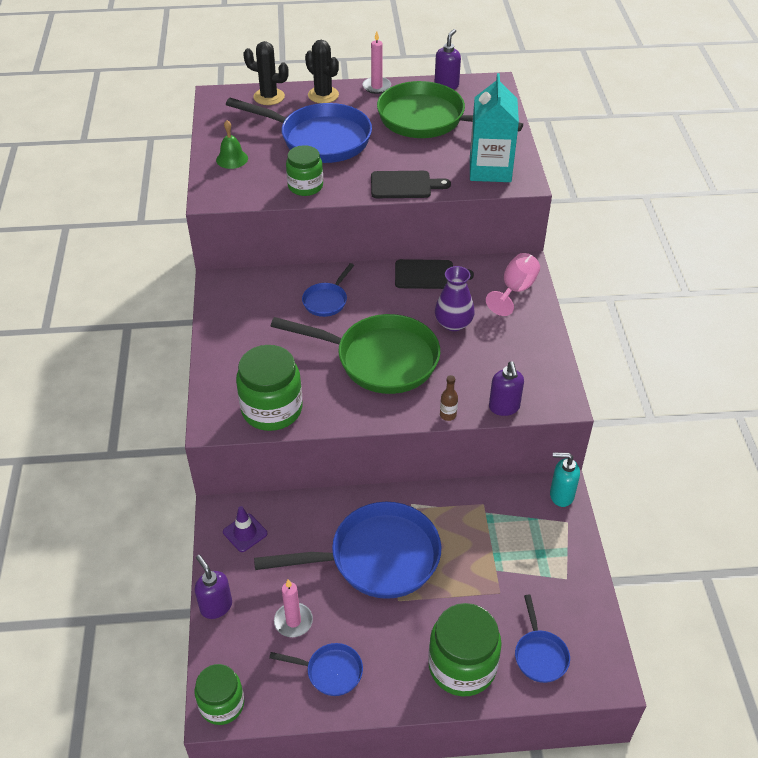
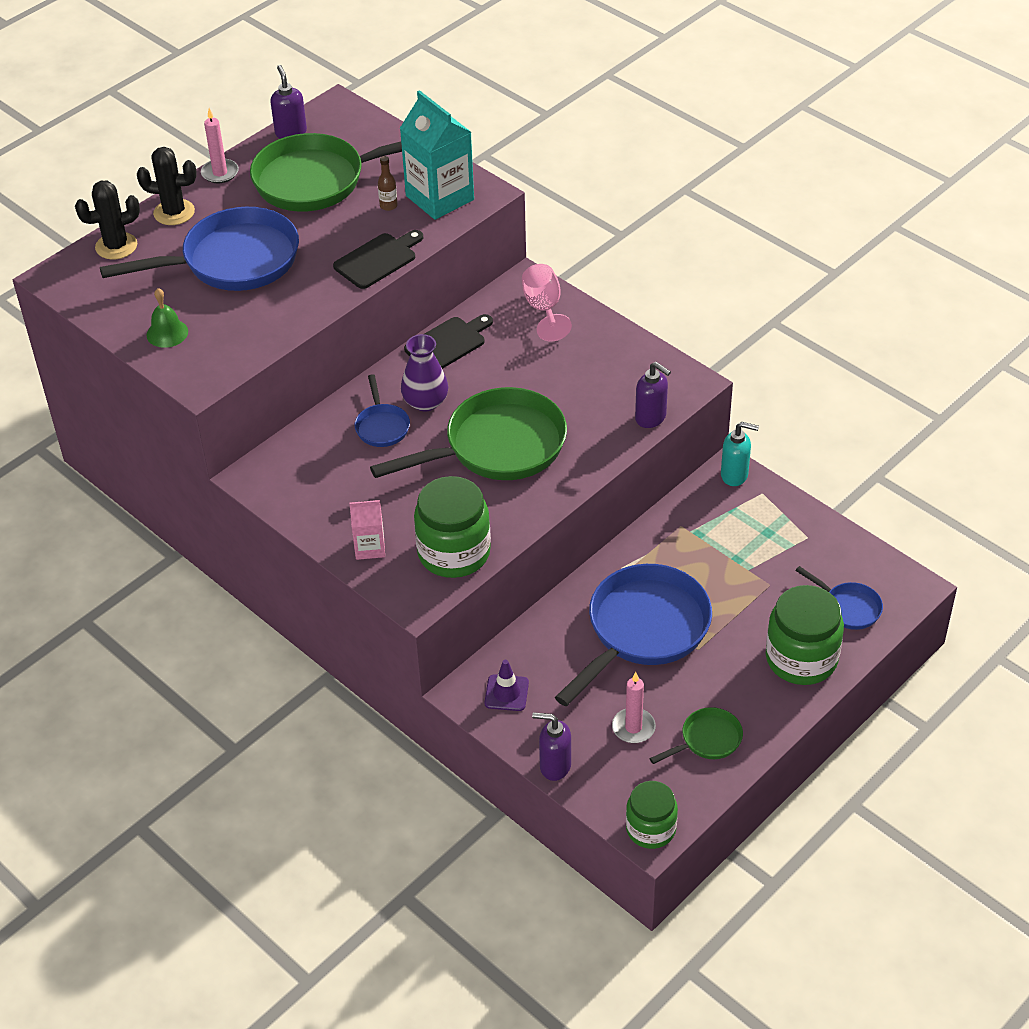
camera: 40 degrees left, 0 degrees up
blue pan [269,643,363,696] -> green pan [649,707,743,764]
green jar [286,145,323,196] -> none
purple vase [435,266,475,331] -> purple vase moved to [401,334,448,412]
brown bottle [440,375,458,421] -> brown bottle moved to [378,156,398,211]
turquoise soap dispenser [550,453,580,507] -> turquoise soap dispenser turned 135 degrees counterclockwise [721,422,759,486]
none -> pink carton [349,500,385,560]

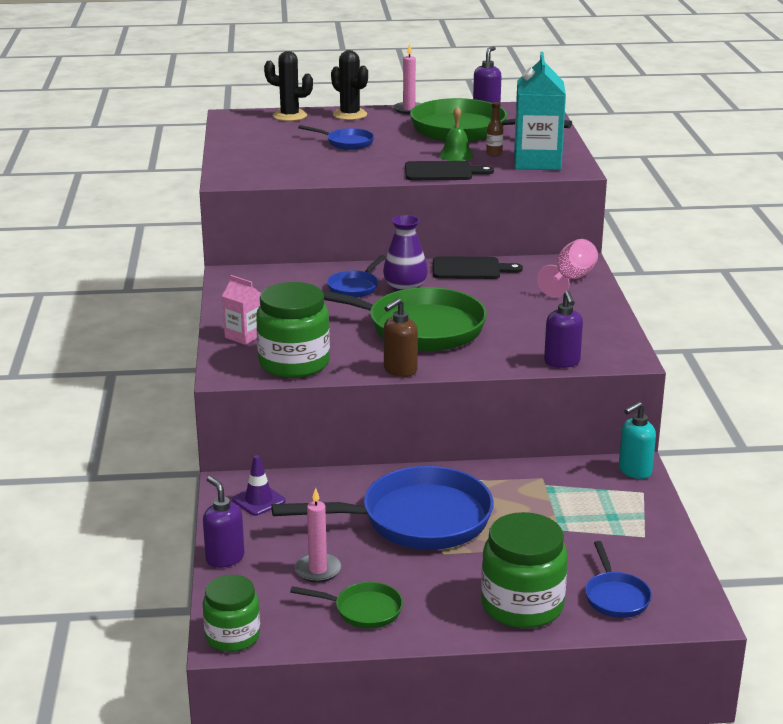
camera: 40 degrees right, 20 degrees down
blue pan [100,207,299,291] -> blue pan [298,125,374,150], size x0.47
green bell [146,288,188,348] -> green bell moved to [439,106,474,161]
turquoise soap dispenser [721,422,759,486] -> turquoise soap dispenser turned 90 degrees clockwise [619,401,656,479]
none -> brown soap dispenser [384,298,418,377]

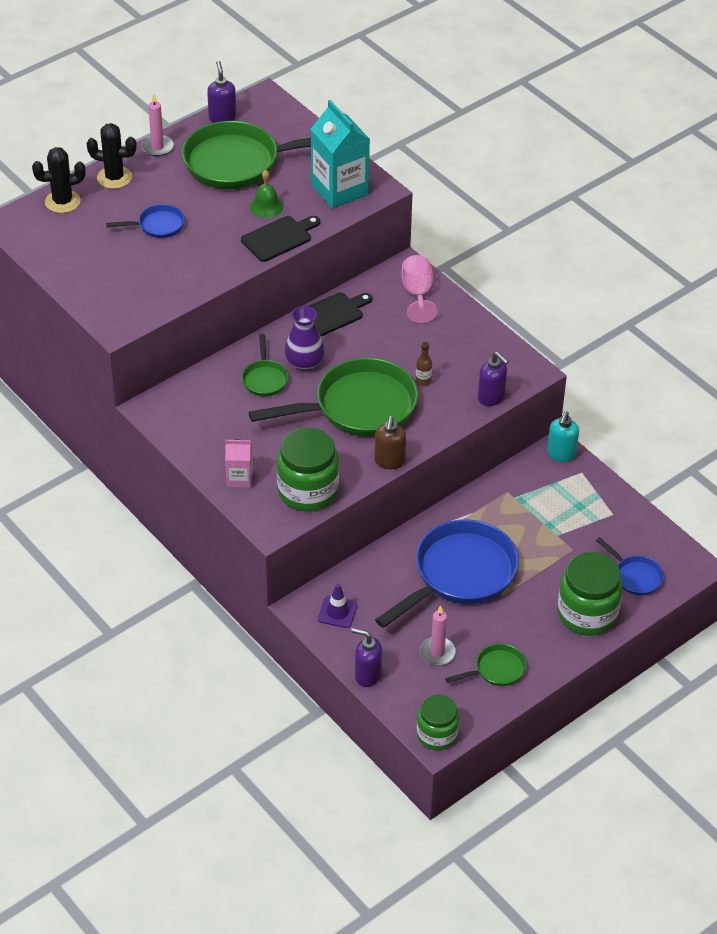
camera: 35 degrees left, 20 degrees up
blue pan [327,255,386,298] -> green pan [242,334,289,396]
brown bottle [486,102,503,156] -> brown bottle moved to [416,342,432,386]

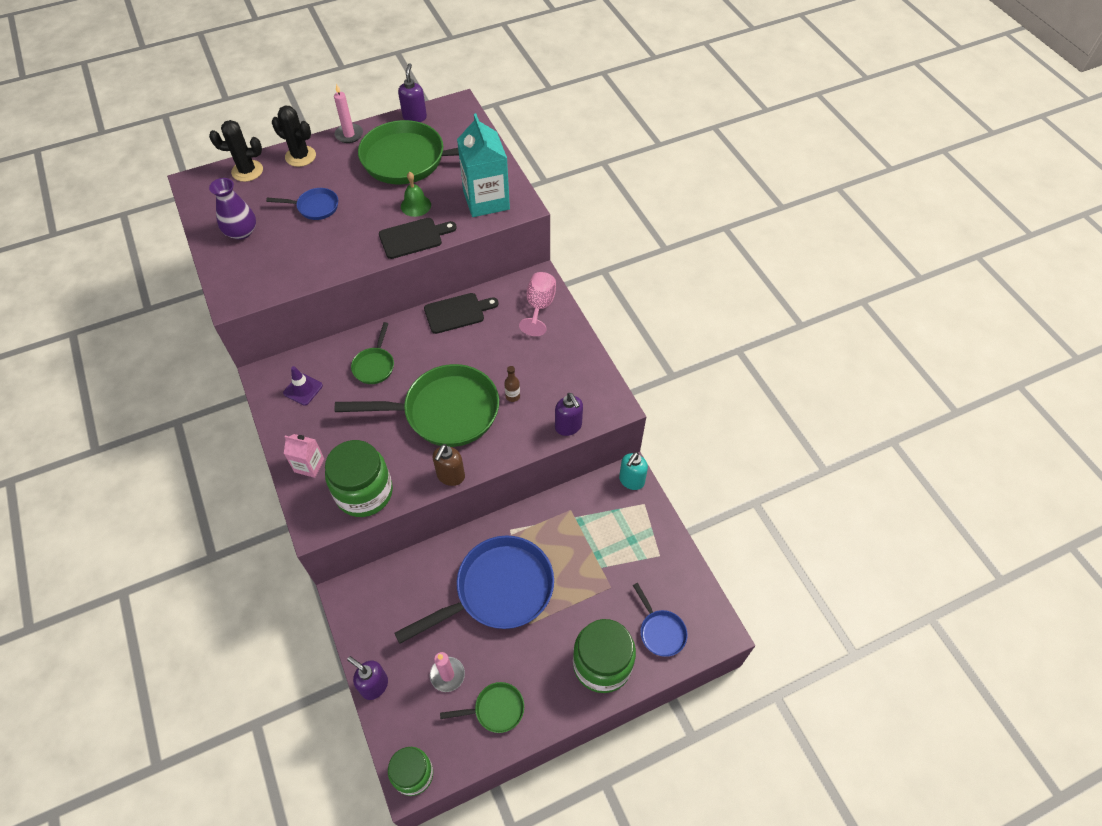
camera: 15 degrees right, 10 degrees up
purple vase [284,306,325,371] -> purple vase moved to [209,178,256,240]
purple traffic cone [318,584,358,628] -> purple traffic cone moved to [283,366,323,405]

